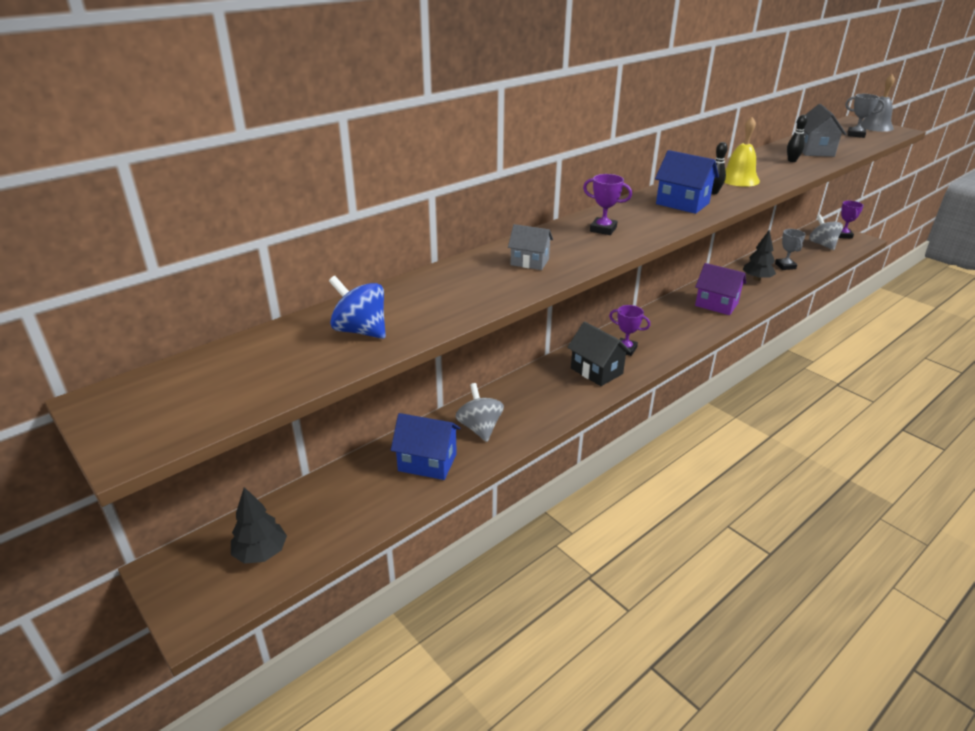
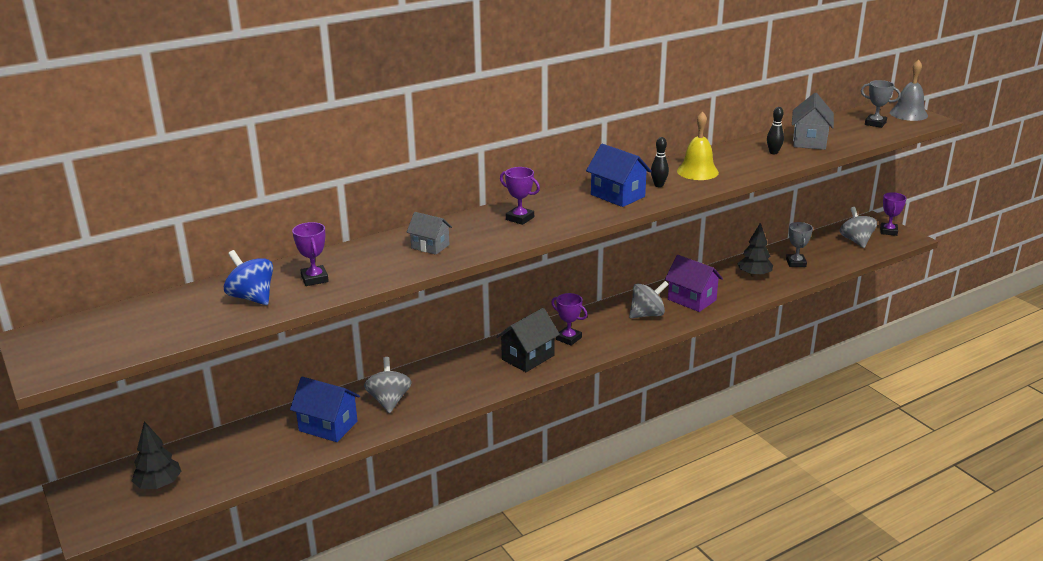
camera: 10 degrees right, 5 degrees down
black house [567,322,631,386] -> black house turned 75 degrees clockwise [496,308,560,372]
none -> purple trophy [292,222,329,286]
none -> grey spinning top [629,281,669,318]

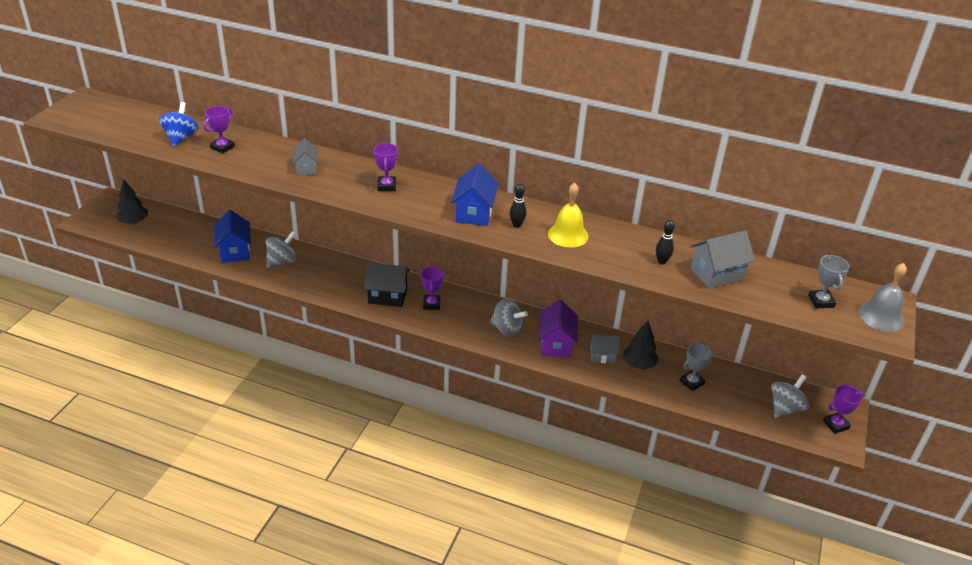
camera: 50 degrees right, 10 degrees up
none -> grey house [590,335,620,363]

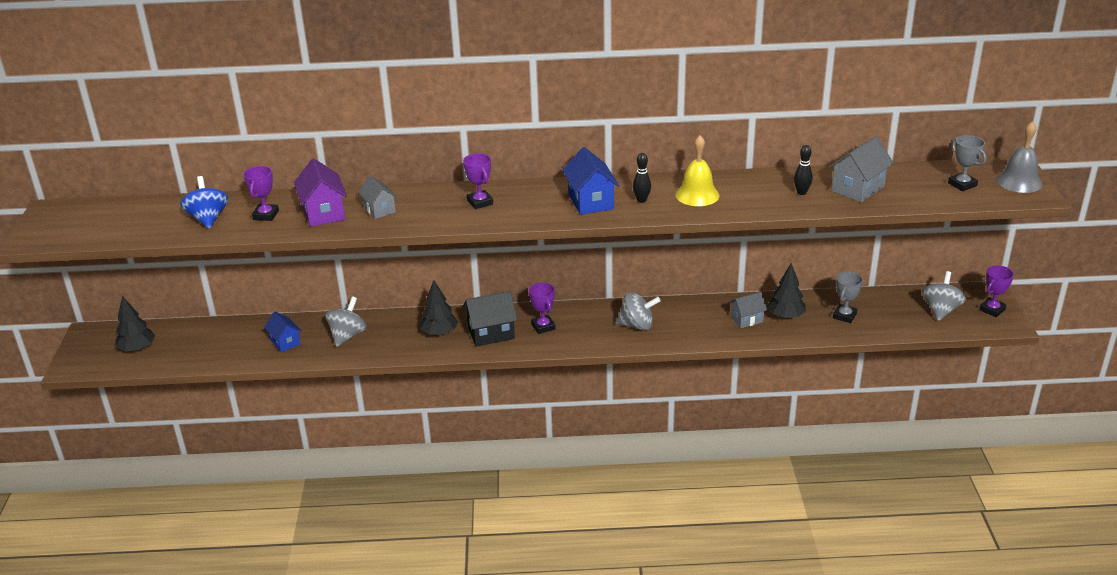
camera: 20 degrees left, 5 degrees down
blue house [214,210,251,263] -> blue house [264,312,301,352], size x0.64
purple house [539,299,578,358] -> purple house moved to [294,159,347,227]
none -> black tree [420,280,458,336]

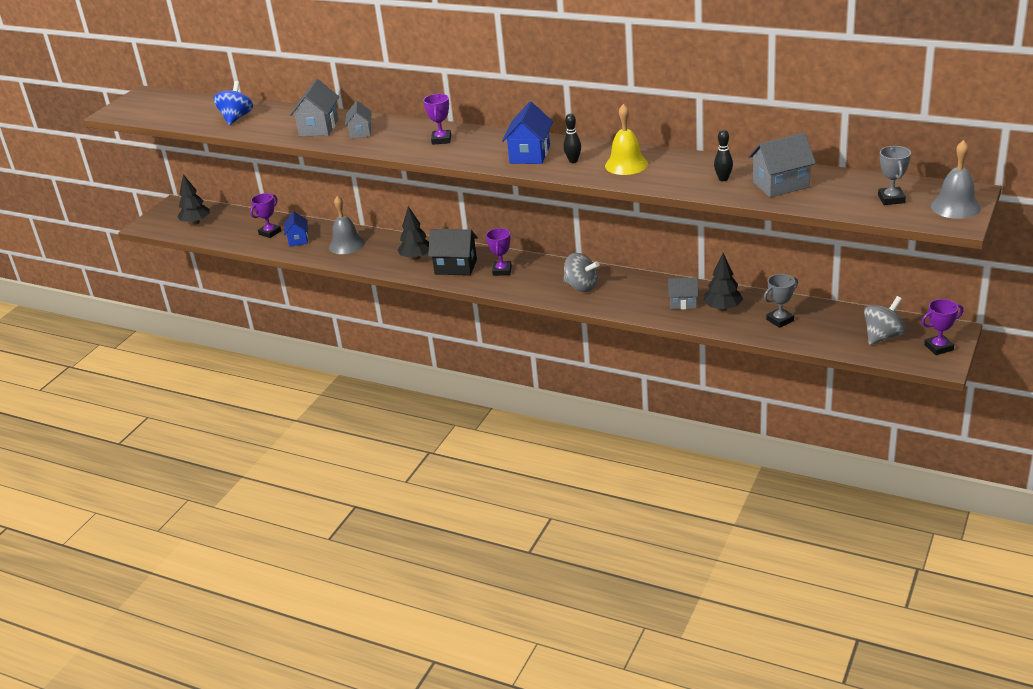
camera: 30 degrees right, 0 degrees up
purple trophy [243,166,279,221] -> purple trophy moved to [250,193,281,238]
purple house [294,159,347,227] -> grey house [290,79,339,136]
grey spinning top [325,297,367,347] -> grey bell [329,196,365,254]

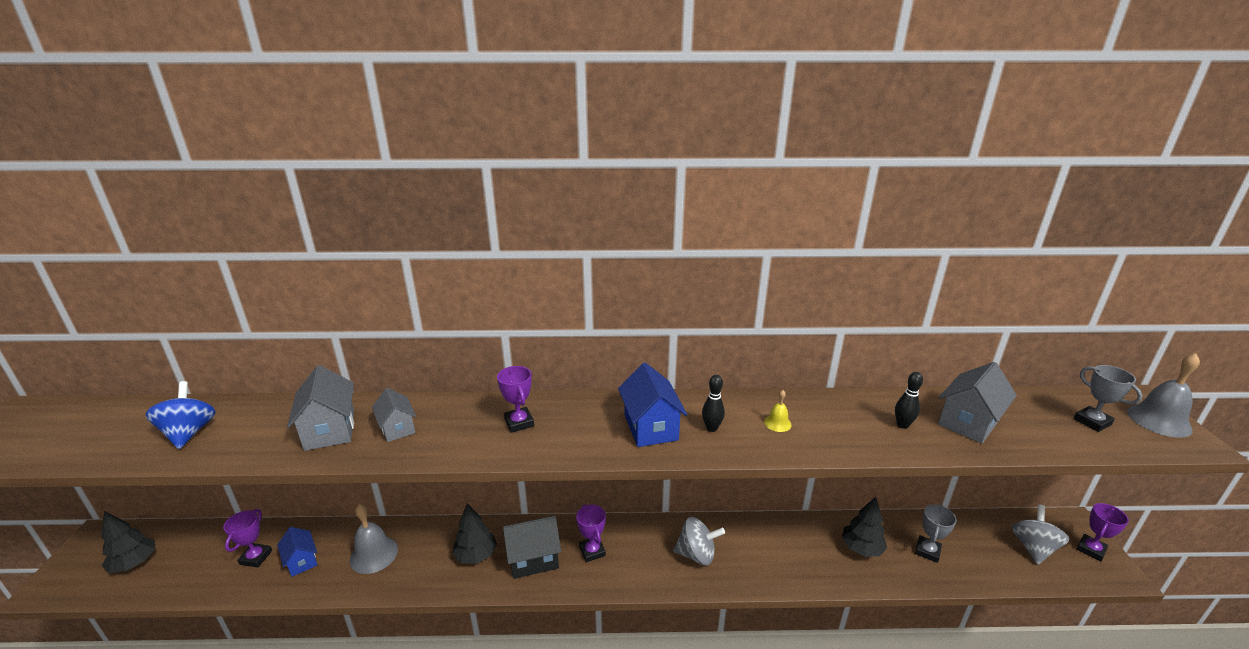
camera: 30 degrees left, 5 degrees down
yellow bell [605,104,648,175] -> yellow bell [764,390,792,432], size x0.51
grey house [668,278,698,310] -> none

